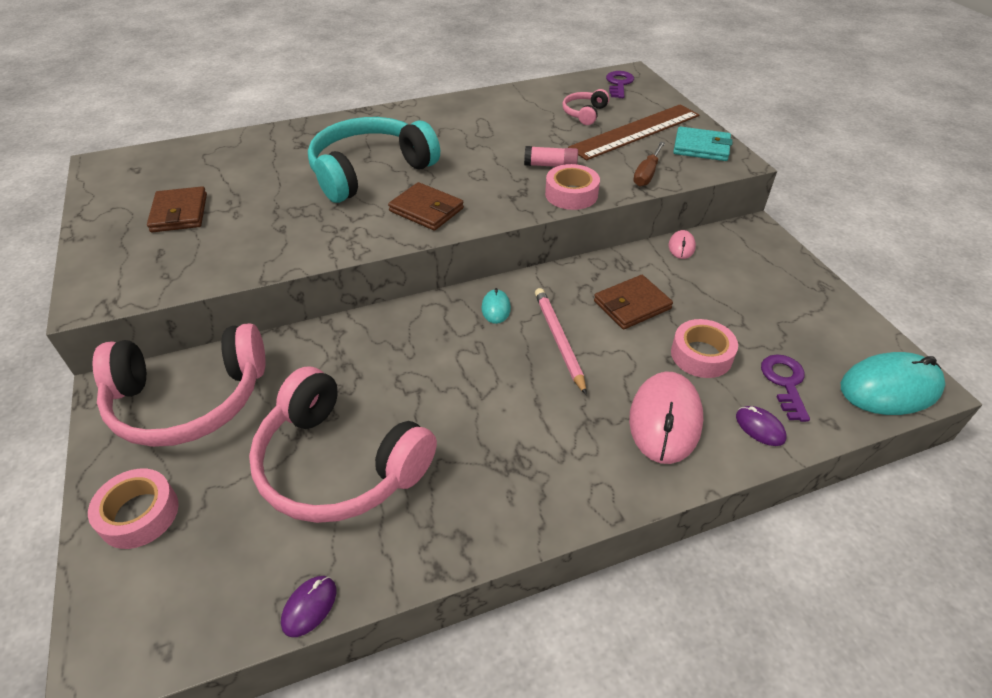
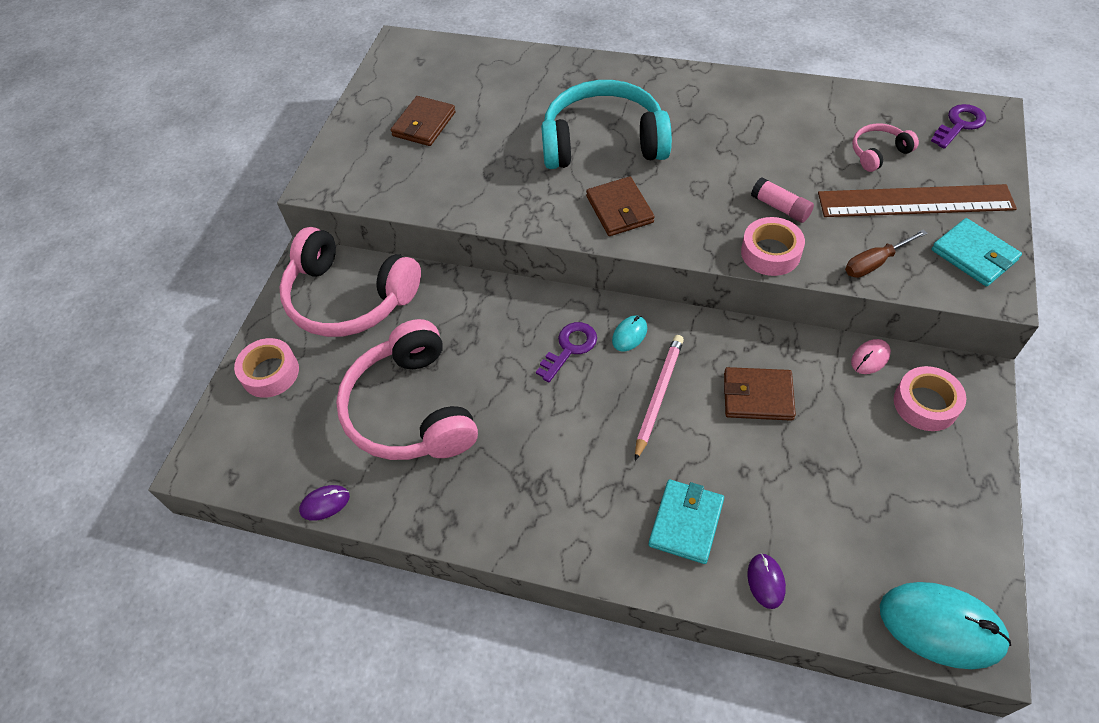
camera: 40 degrees right, 10 degrees up
pink mouse [629,371,703,464] -> turquoise wallet [649,480,724,564]
pink tape [671,319,738,378] -> pink tape moved to [894,366,967,431]
purple key [761,354,810,422] -> purple key moved to [536,322,597,382]

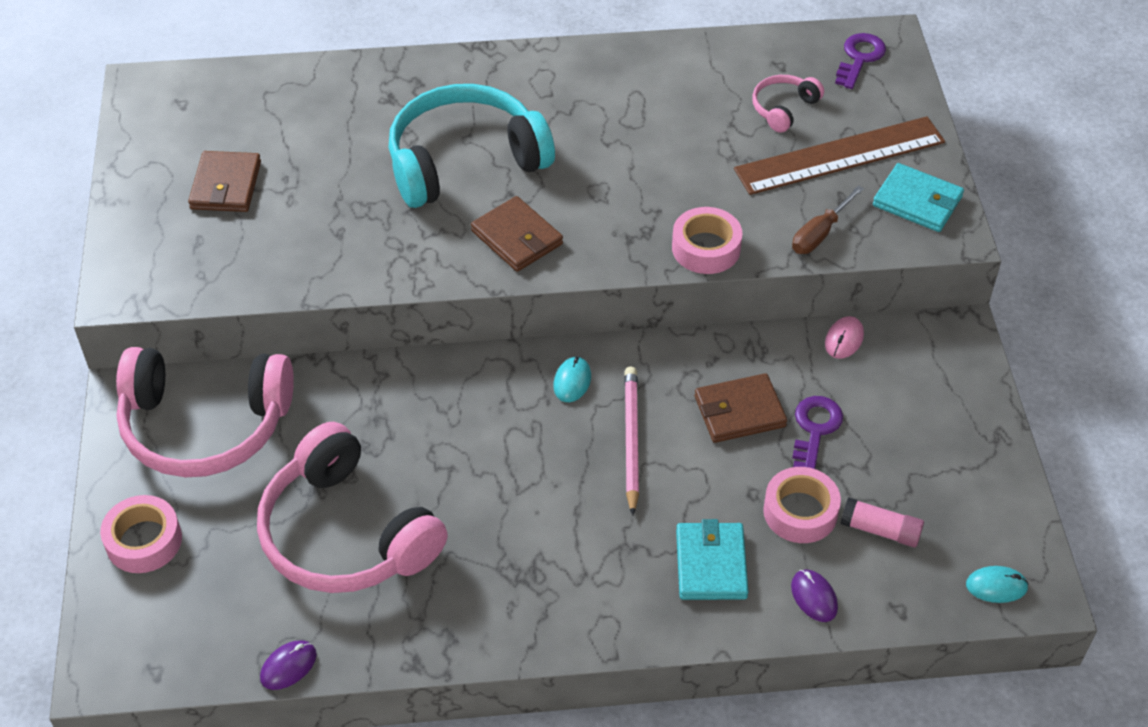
camera: 25 degrees left, 5 degrees down
purple key [536,322,597,382] -> purple key moved to [792,396,843,469]
pink glue stick [751,177,814,223] -> pink glue stick moved to [840,497,924,548]
turquoise mouse [880,582,1011,669] -> turquoise mouse [966,566,1029,603], size x0.48
pink tape [894,366,967,431] -> pink tape moved to [763,467,841,543]

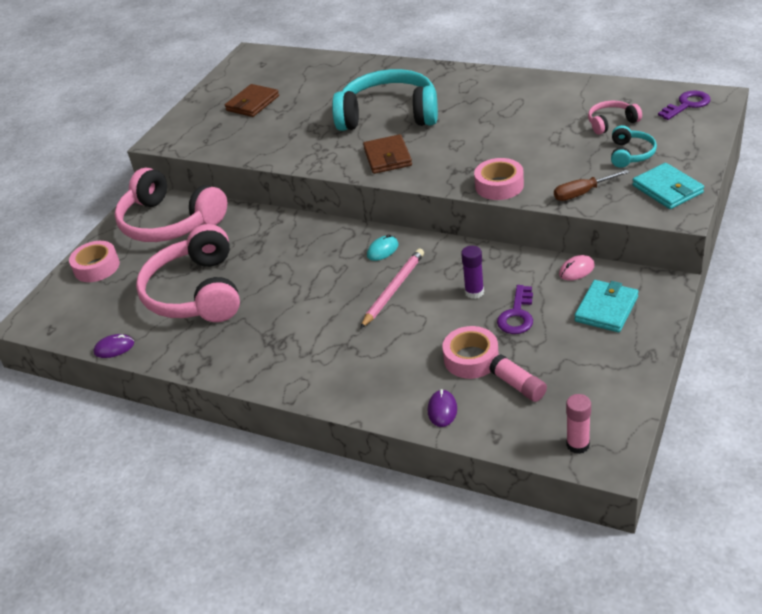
camera: 35 degrees right, 10 degrees down
turquoise wallet [676,519,749,600] -> turquoise wallet moved to [574,280,639,332]
brown wallet [695,373,787,443] -> purple glue stick [461,246,484,299]
brown ruler [734,116,945,195] -> turquoise headphones [611,125,657,168]
purple key [792,396,843,469] -> purple key turned 150 degrees clockwise [497,285,533,334]
turquoise mouse [966,566,1029,603] -> pink glue stick [566,394,591,454]

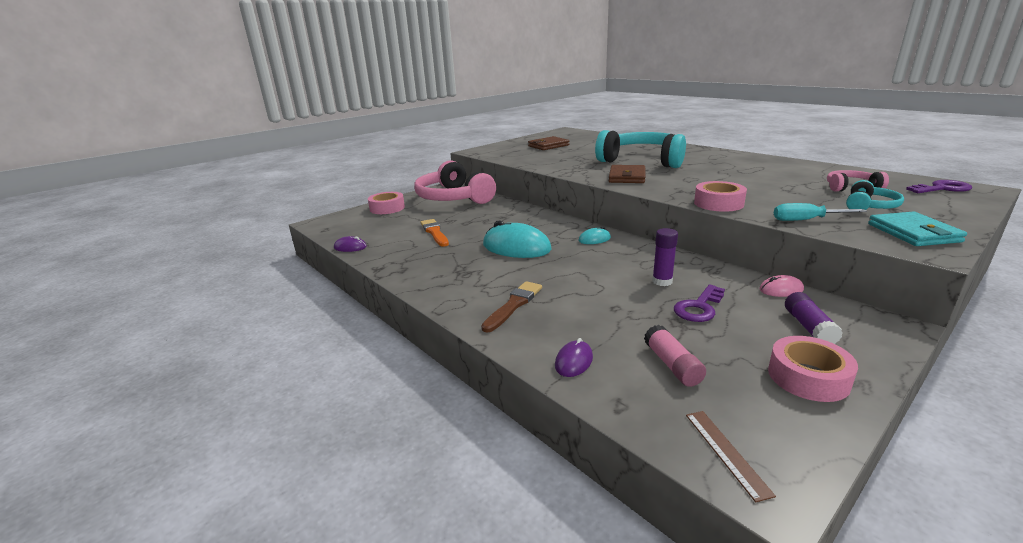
camera: 20 degrees right, 15 degrees down
pink headphones [136,224,240,322] -> orange brush [420,219,449,247]
pink pencil [360,249,424,329] -> none
pink tape [442,326,499,379] -> pink tape moved to [768,336,858,402]
brown screwdriver [554,169,629,201] -> turquoise screwdriver [774,203,867,221]
pink glue stick [566,394,591,454] -> brown ruler [686,411,776,502]
turquoise wallet [574,280,639,332] -> purple glue stick [785,292,843,344]
none -> brown brush [481,281,542,333]
none -> turquoise mouse [483,220,552,258]

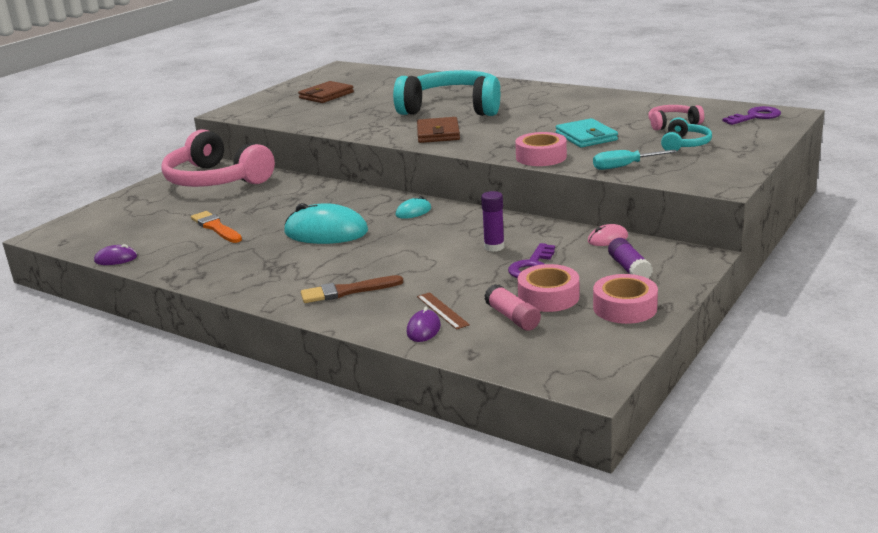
camera: 15 degrees left, 0 degrees up
pink tape [368,192,405,214] -> pink tape moved to [518,264,579,312]
brown brush [481,281,542,333] -> brown brush turned 120 degrees counterclockwise [301,275,403,303]
brown ruler [686,411,776,502] -> brown ruler moved to [417,292,470,330]
turquoise wallet [868,212,967,246] -> turquoise wallet moved to [556,118,618,148]

